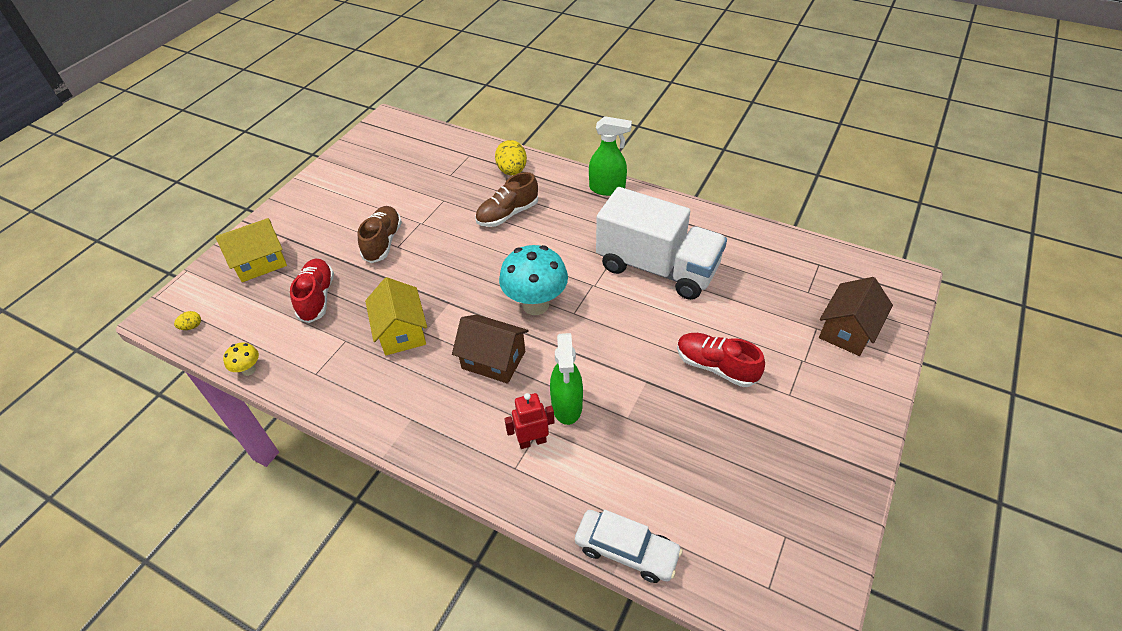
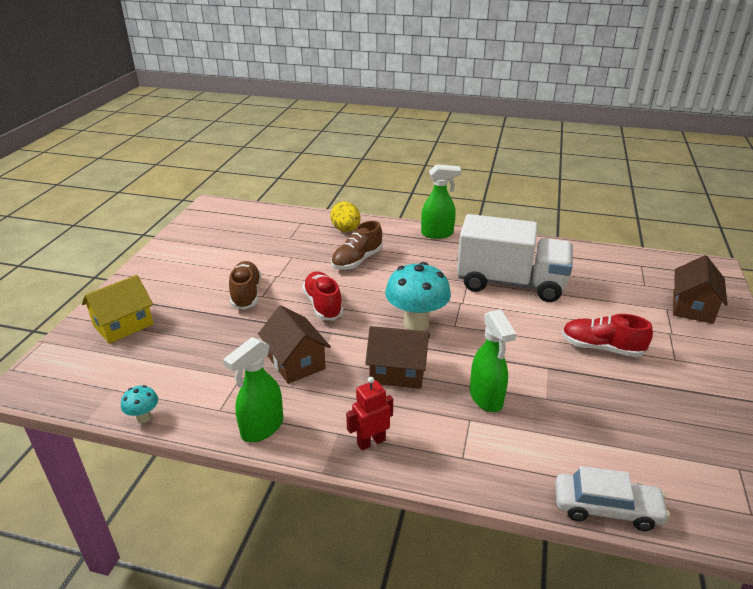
camera: 15 degrees left, 15 degrees down
yellow egg [174,311,201,330] -> none
yellow mushroom [223,343,259,376] -> turquoise mushroom [121,385,158,423]
red shoe [290,259,334,323] -> red shoe moved to [302,271,343,320]
yellow house [365,277,427,355] -> brown house [258,306,331,384]
red robot [504,393,555,449] -> red robot moved to [346,377,393,450]
none -> green spray bottle [223,337,283,442]

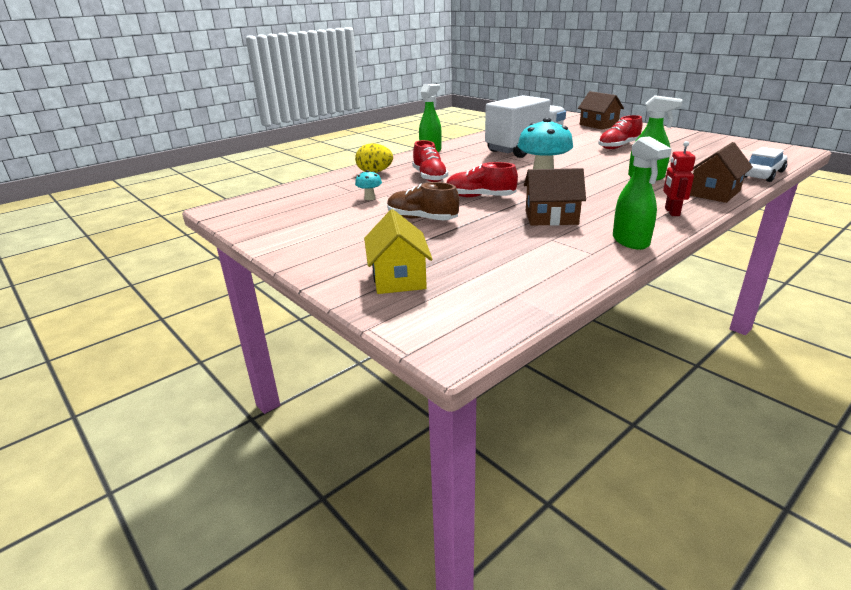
camera: 55 degrees left, 5 degrees down
turquoise mushroom [121,385,158,423] -> turquoise mushroom moved to [355,170,382,200]
brown shoe [331,221,383,270] -> red shoe [412,140,449,182]
brown house [365,326,430,389] -> brown house moved to [690,142,753,203]

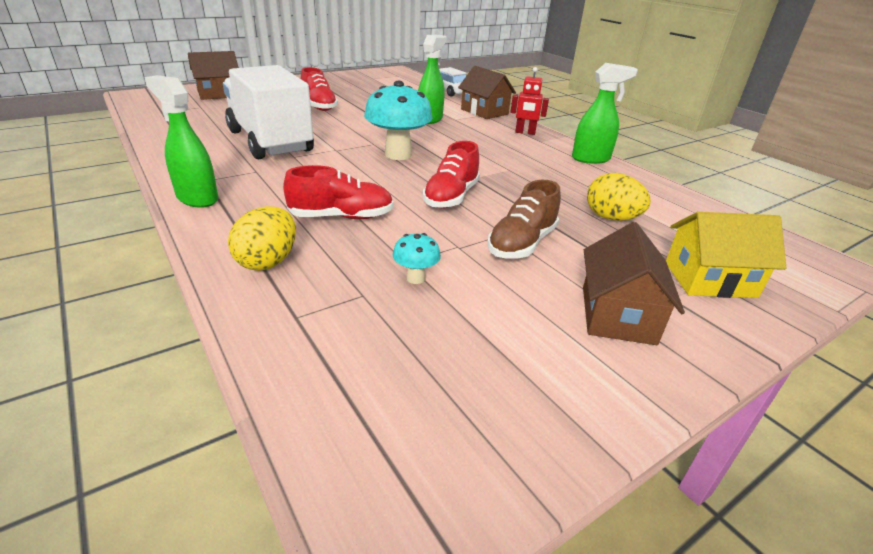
camera: 85 degrees left, 5 degrees up
brown house [524,168,586,226] -> brown house moved to [583,222,685,345]
none -> yellow egg [587,173,651,221]

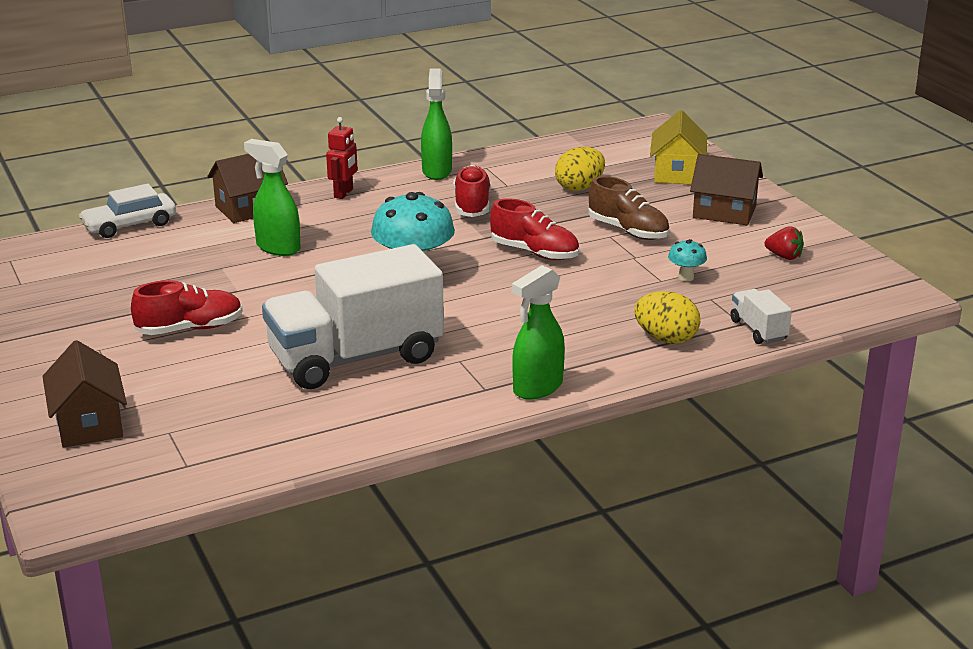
camera: 80 degrees left, 5 degrees down
red shoe [283,165,394,219] -> red shoe moved to [453,165,491,217]
none -> white truck [730,289,792,344]
none -> red strawberry [765,226,804,260]

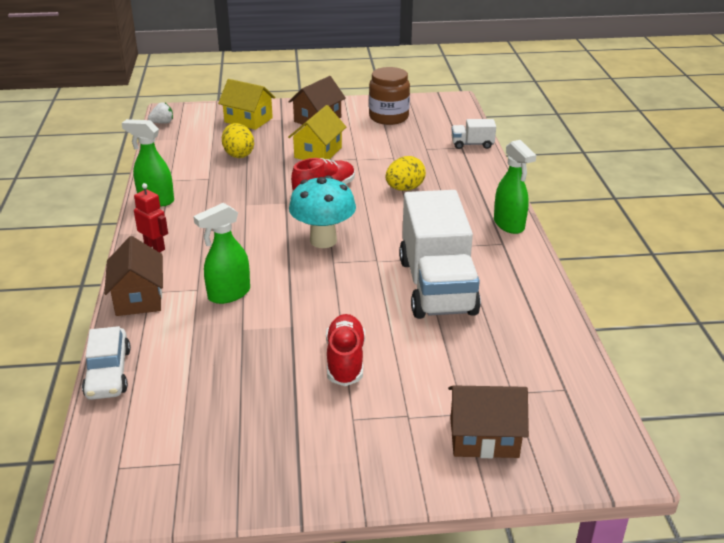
camera: 70 degrees left, 5 degrees up
red shoe [453,165,491,217] -> none
brown shoe [588,176,669,240] -> yellow house [288,105,346,160]
yellow egg [634,291,700,344] -> yellow egg moved to [386,156,426,191]
turquoise mushroom [668,239,707,281] -> none
red strawberry [765,226,804,260] -> brown jar [369,67,410,125]
none -> white strawberry [148,102,173,124]

